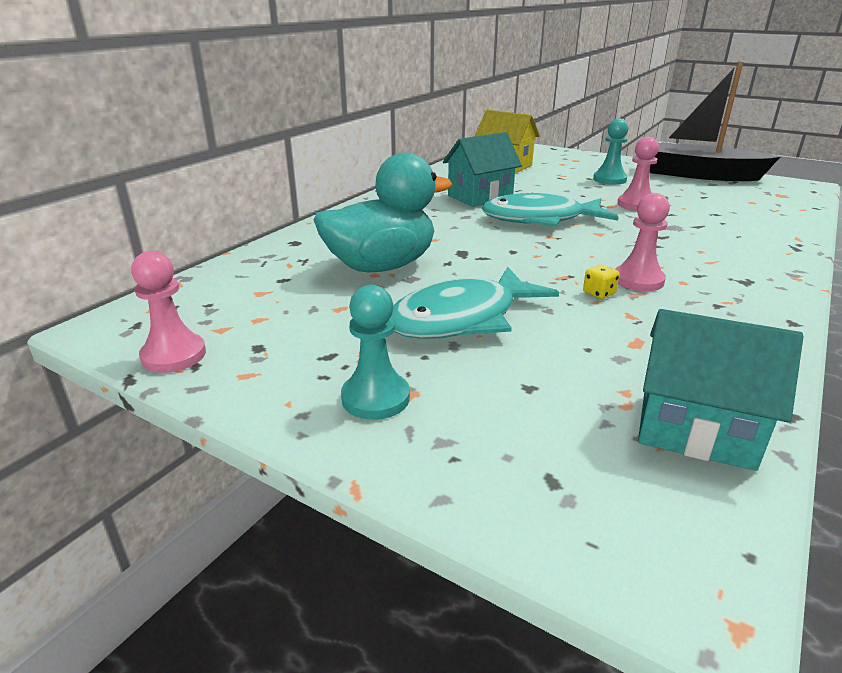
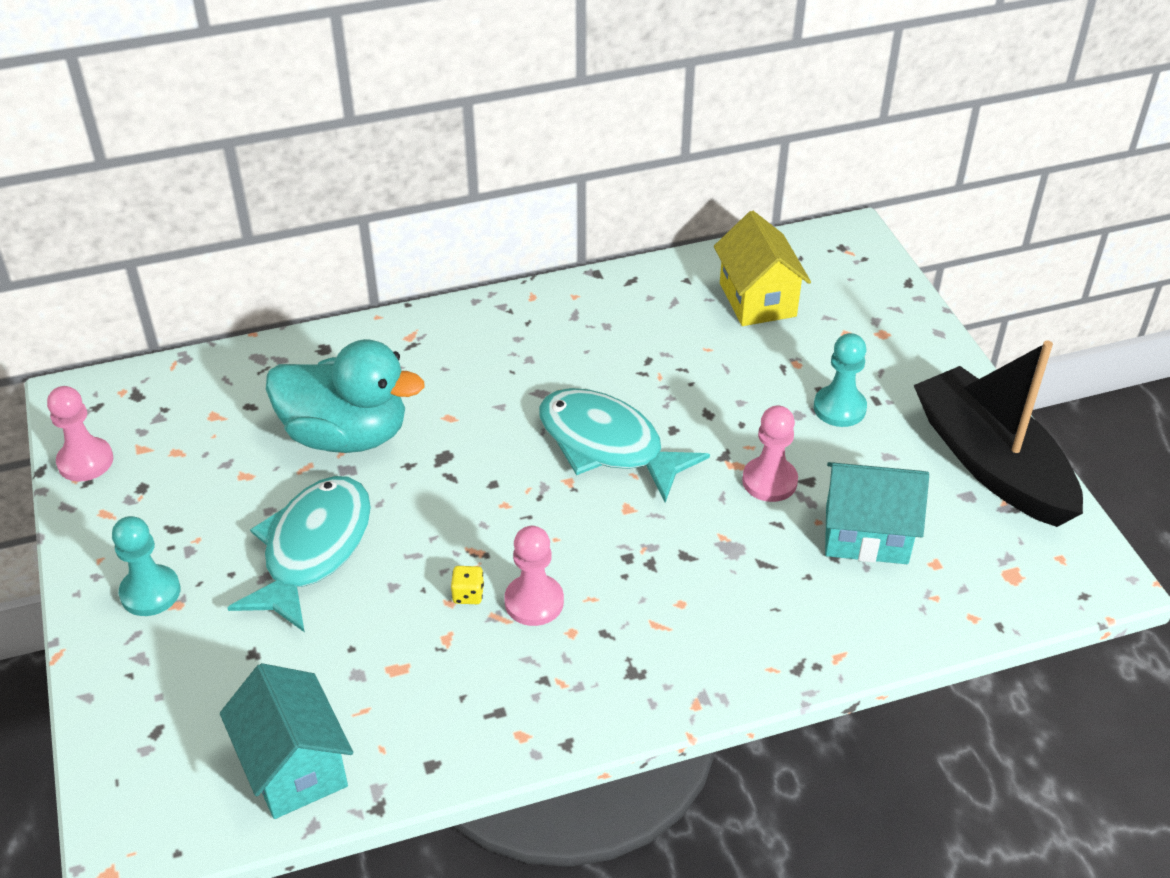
camera: 40 degrees right, 15 degrees up
turquoise fish [391,266,559,339] -> turquoise fish turned 105 degrees clockwise [227,476,371,632]
turquoise house [443,132,522,207] -> turquoise house moved to [825,462,929,564]

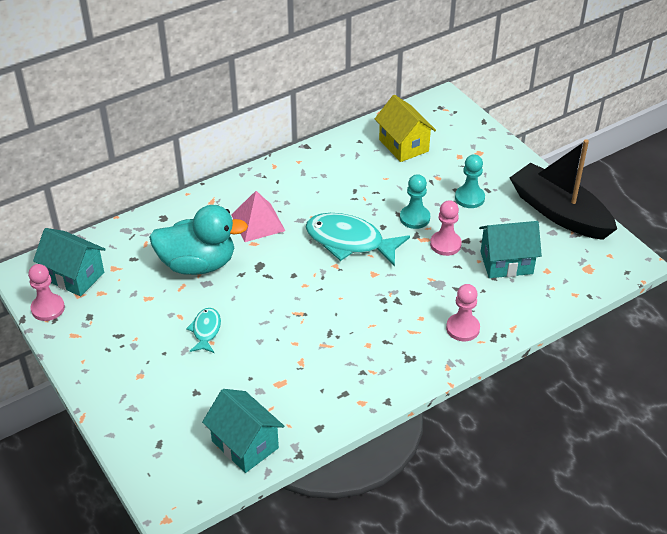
camera: 15 degrees left, 0 degrees up
turquoise pawn [112,516,180,616] -> turquoise pawn moved to [400,174,430,229]
turquoise fish [227,476,371,632] -> turquoise fish [186,308,221,353], size x0.52
yellow dice [451,566,484,604] -> none
pink pawn [504,526,564,626] -> pink pawn moved to [446,284,480,341]
none -> turquoise house [33,228,106,296]
none -> pink pyramid [231,191,285,242]

